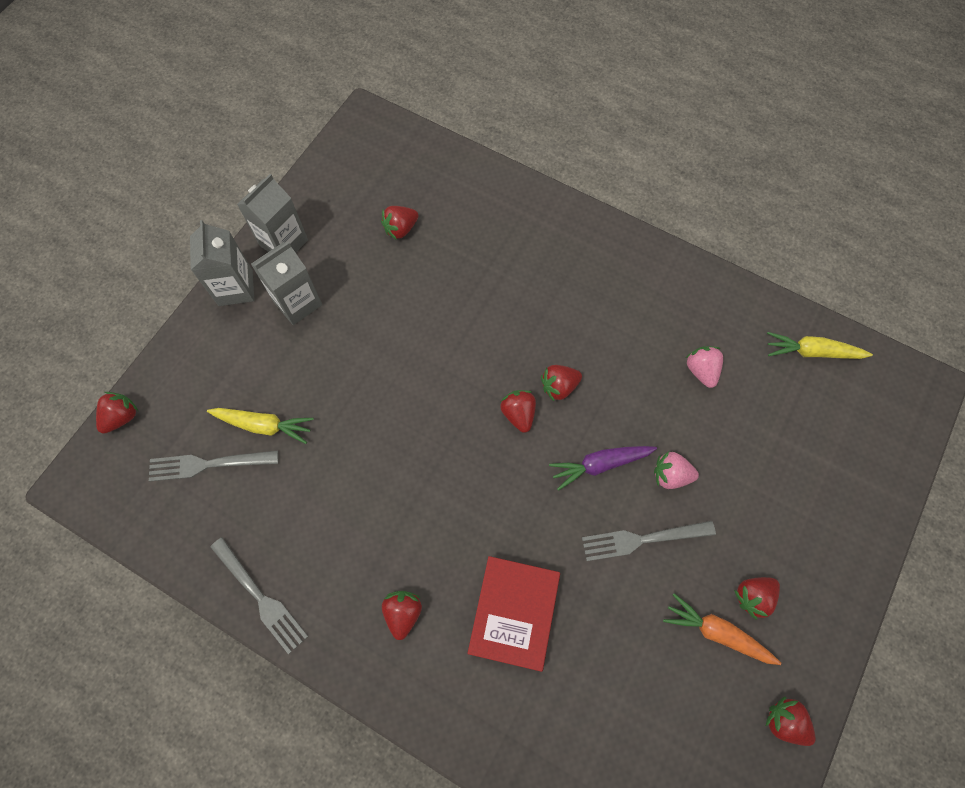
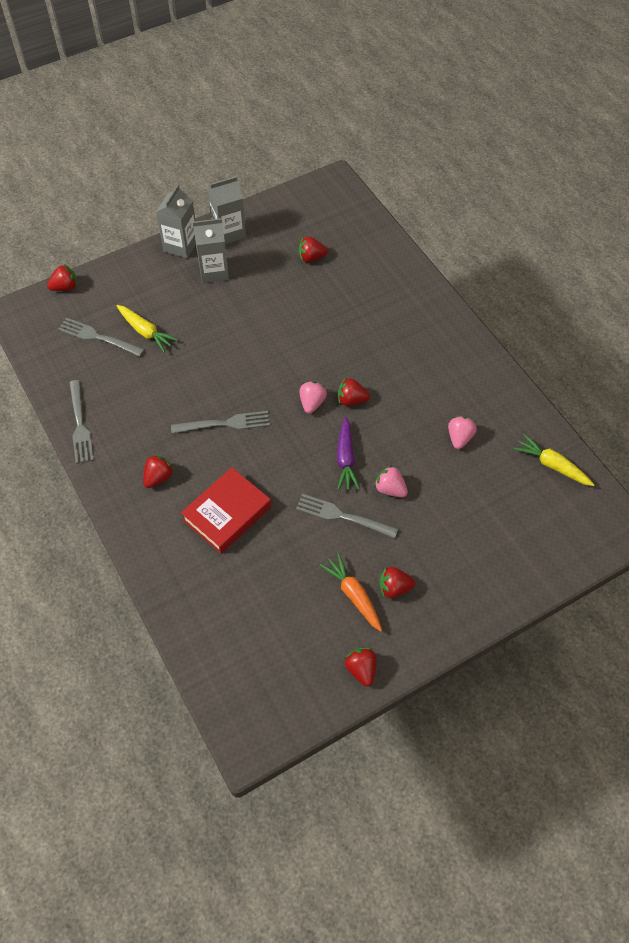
camera: 30 degrees right, 10 degrees down
red strawberry [500,390,536,433] -> pink strawberry [299,381,327,414]
purple carrot [549,446,657,491] -> purple carrot turned 105 degrees counterclockwise [337,417,360,491]
none -> grey fork [171,411,270,434]

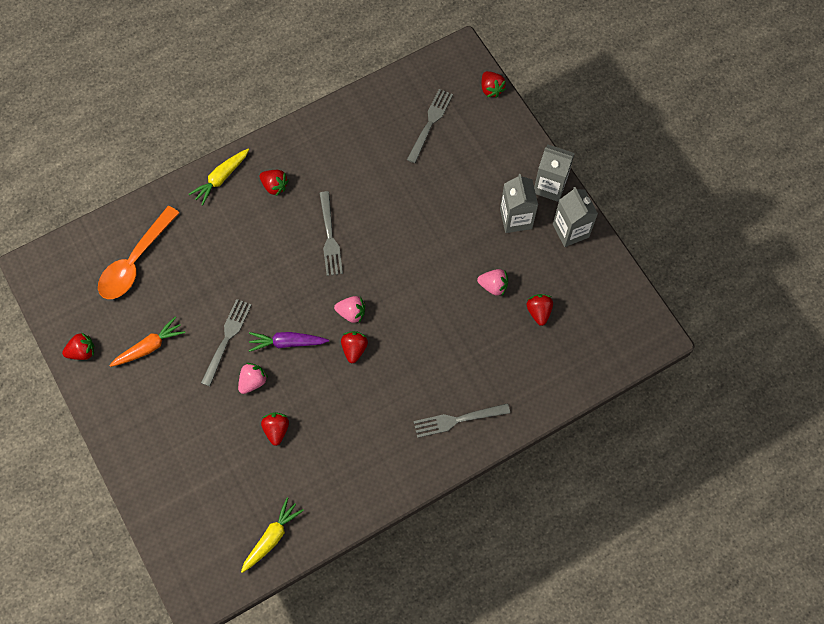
camera: 90 degrees right, 10 degrees up
grey fork [69,380,94,464] -> grey fork moved to [414,403,510,438]
yellow carrot [117,305,178,352] -> yellow carrot moved to [189,149,249,206]
red book [181,467,271,554] -> none
red strawberry [379,566,415,598] -> red strawberry moved to [261,412,289,446]
pink strawberry [448,416,477,449] -> pink strawberry moved to [477,269,508,296]
none -> orange spoon [98,206,179,299]

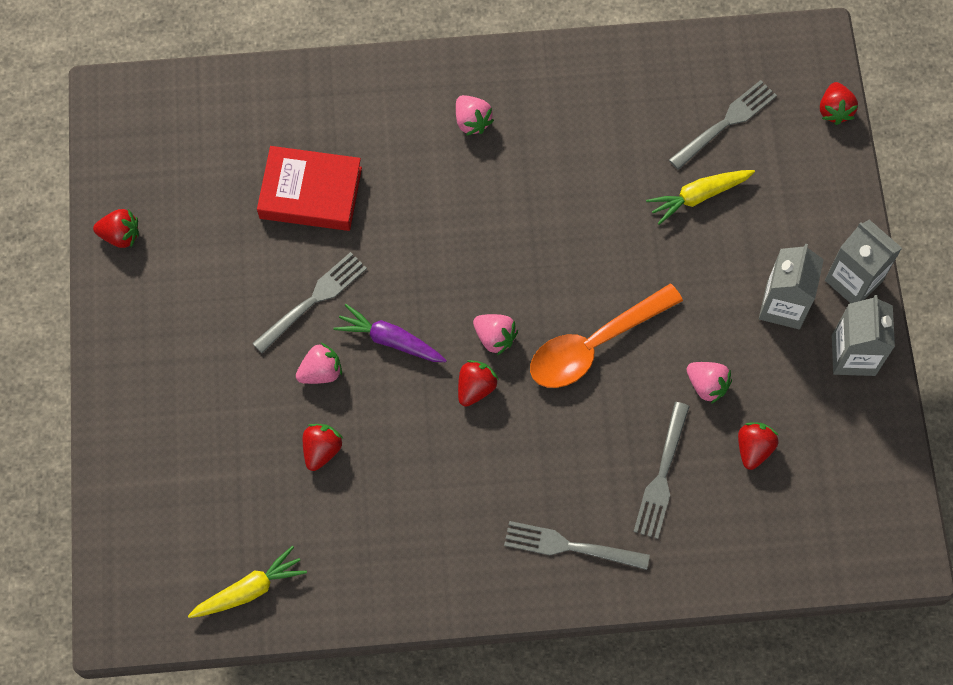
camera: 25 degrees right, 0 degrees up
orange spoon [98,206,179,299] -> orange spoon moved to [530,284,683,388]
orange carrot [109,317,185,367] -> none
yellow carrot [189,149,249,206] -> yellow carrot moved to [646,170,755,225]
red strawberry [260,170,289,196] -> pink strawberry [456,95,494,135]
grey fork [320,191,343,276] -> grey fork moved to [633,402,690,539]
none -> red book [257,146,362,231]

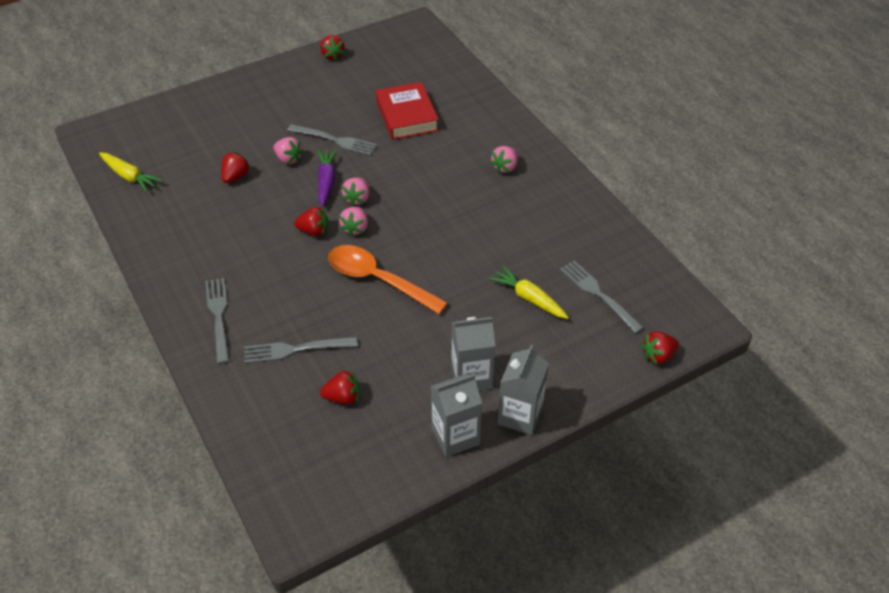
camera: 65 degrees right, 20 degrees down
red strawberry [303,424,343,471] -> red strawberry turned 60 degrees counterclockwise [221,152,251,183]
grey fork [669,80,777,170] -> grey fork turned 150 degrees counterclockwise [560,261,644,333]
pink strawberry [687,362,732,404] -> pink strawberry moved to [342,178,369,207]

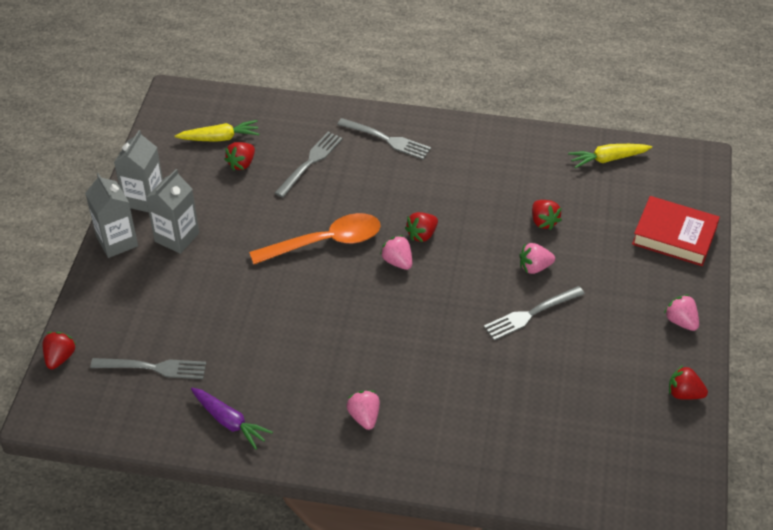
camera: 130 degrees right, 0 degrees up
purple carrot [317,149,338,207] -> purple carrot moved to [191,388,273,450]
pink strawberry [342,178,369,207] -> pink strawberry moved to [664,294,699,331]
red book [376,82,439,140] -> red book moved to [632,196,720,266]
yellow carrot [489,265,569,319] -> yellow carrot moved to [175,120,259,142]

